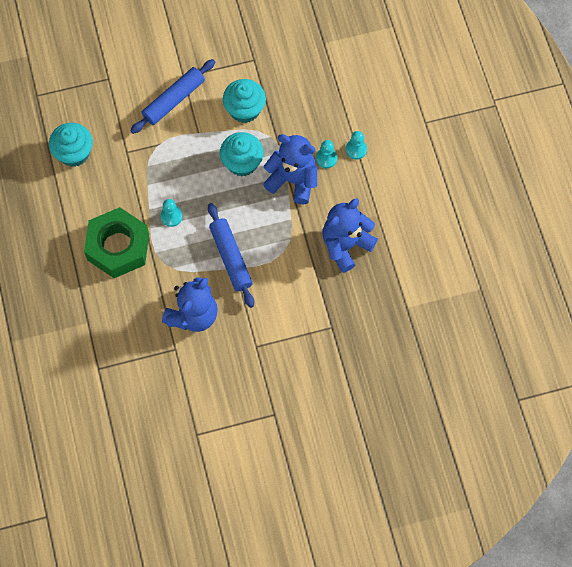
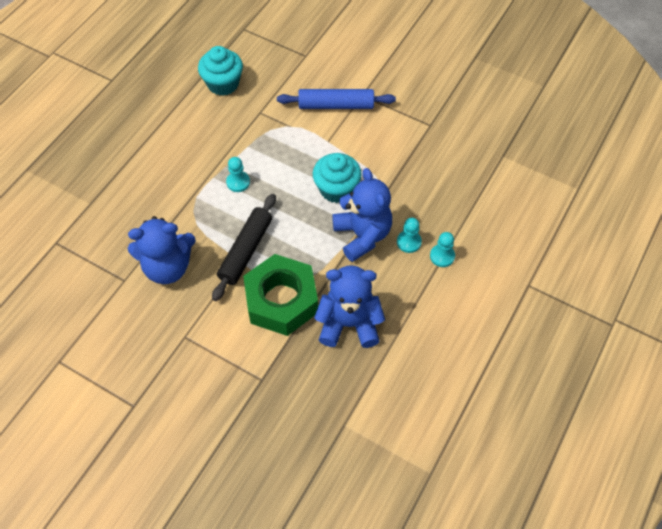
camera: 45 degrees right, 10 degrees down
green nut [84,207,149,278] -> green nut moved to [243,254,318,336]
blue rolling pin [208,203,254,308] -> black rolling pin [212,194,276,301]
turquoise cupcake [223,79,266,123] -> none

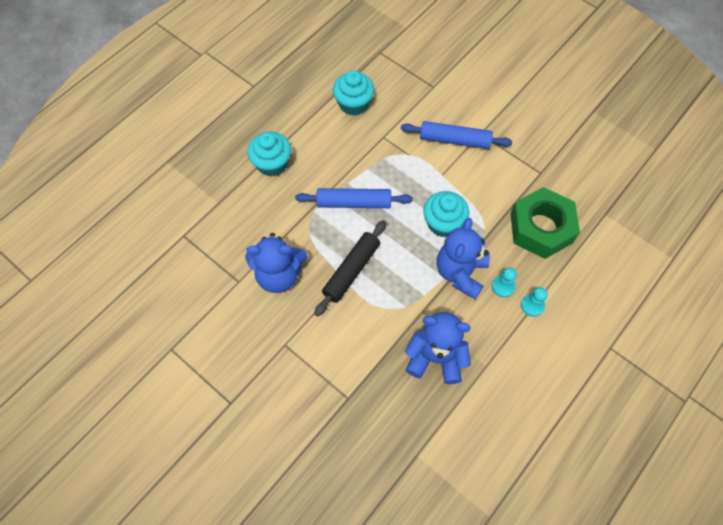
camera: 10 degrees right, 5 degrees up
turquoise pawn [226,157,250,192] -> blue rolling pin [295,188,413,208]
green nut [243,254,318,336] -> green nut moved to [510,187,580,259]
blue teddy bear [332,168,392,262] -> blue teddy bear turned 150 degrees counterclockwise [437,218,490,299]
none -> turquoise cupcake [247,132,291,177]

